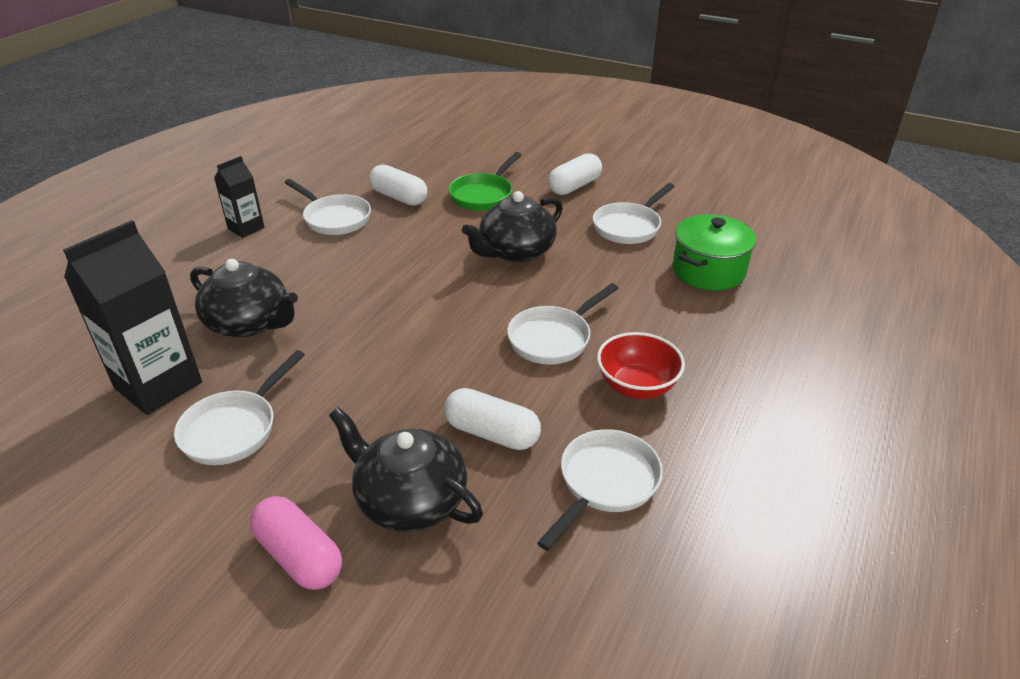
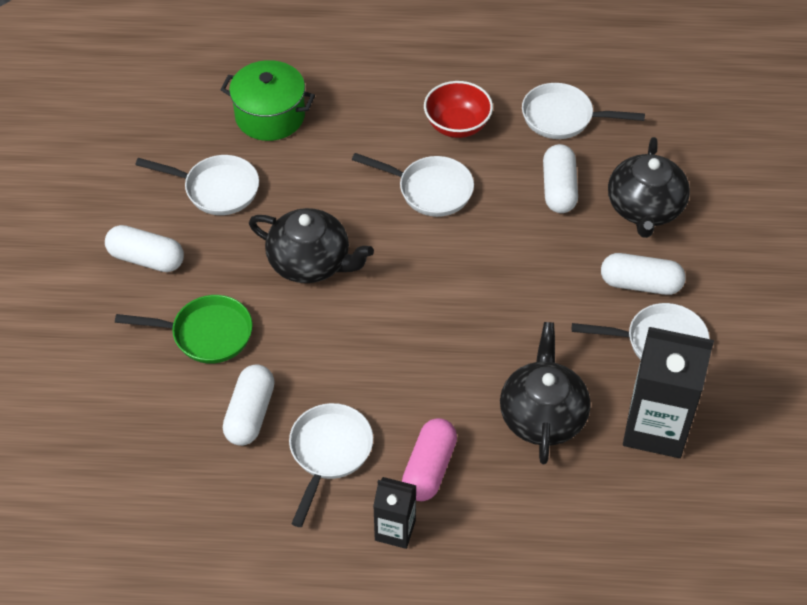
camera: 115 degrees left, 15 degrees up
pink capsule [250,496,342,590] -> pink capsule moved to [402,418,457,501]
none -> white capsule [601,253,686,295]

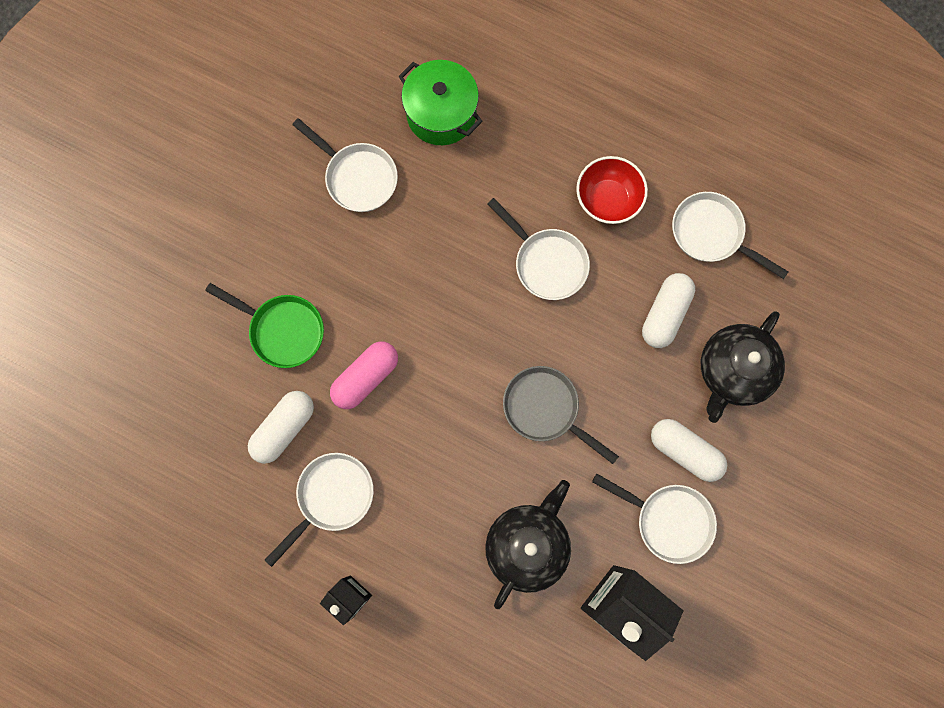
camera: 25 degrees right, 25 degrees up
white capsule [105,225,184,272] -> none
black teapot [249,208,374,283] -> none
pink capsule [402,418,457,501] -> pink capsule moved to [330,342,398,409]
none -> grey pan [503,366,619,464]

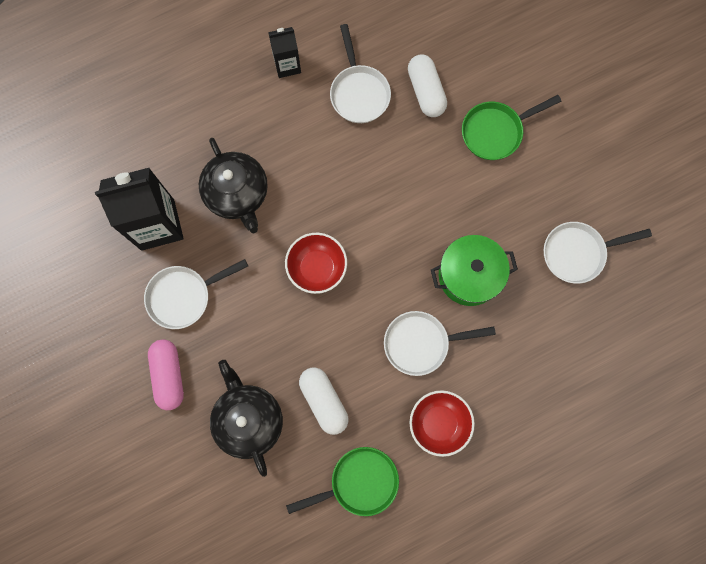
camera: 125 degrees right, 0 degrees up
pink capsule [330,342,398,409] -> pink capsule moved to [148,339,184,410]
green pot [399,60,483,145] -> green pot moved to [431,235,518,306]
grey pan [503,366,619,464] -> red bowl [285,233,347,294]
white capsule [651,419,727,482] -> none
white pan [672,192,788,279] -> green pan [286,447,399,516]

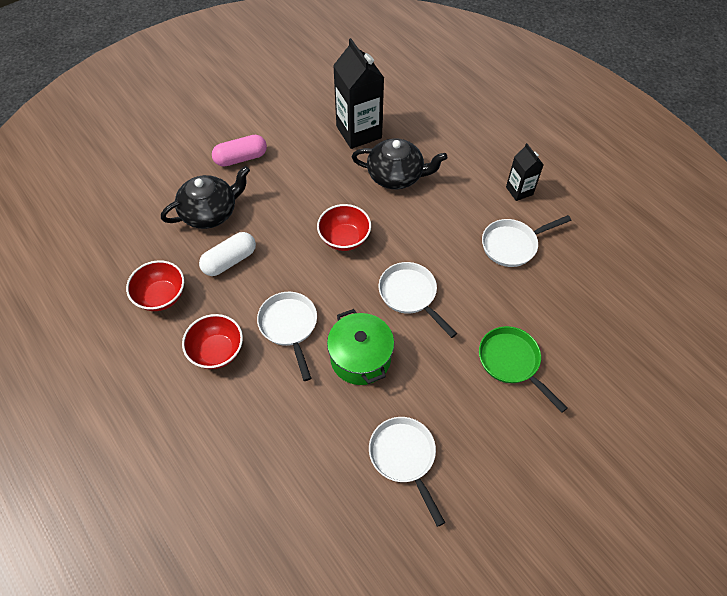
camera: 80 degrees right, 20 degrees down
white pan [144,259,248,329] -> white pan moved to [379,262,457,338]
black teapot [199,138,268,233] -> black teapot turned 135 degrees counterclockwise [352,138,447,189]
green pan [286,447,399,516] -> red bowl [126,260,184,311]
white capsule [408,54,447,117] -> none

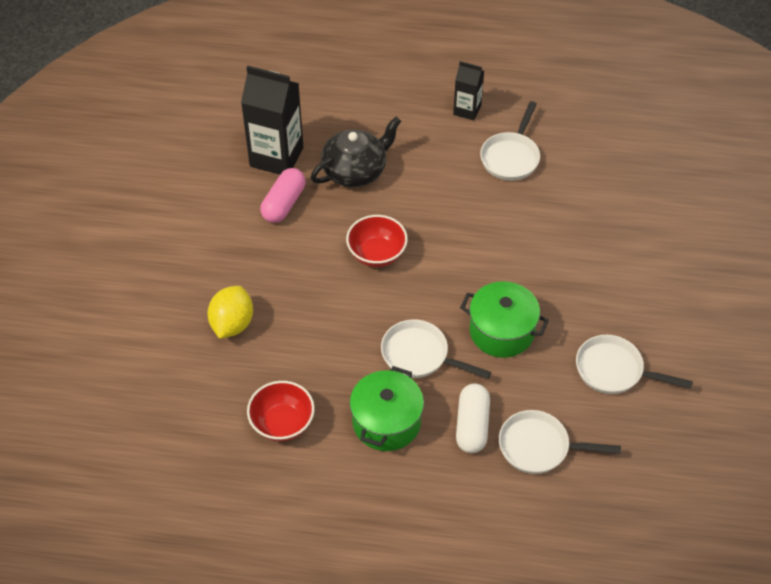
camera: 45 degrees left, 5 degrees down
black teapot [161,166,250,229] -> yellow lemon [208,286,253,339]
red bowl [182,314,243,369] -> green pot [350,366,424,451]
white capsule [199,232,256,276] -> white capsule moved to [456,384,490,453]
pink capsule [212,135,267,167] -> pink capsule moved to [260,168,306,223]
white pan [379,262,457,338] -> white pan moved to [499,410,621,474]
green pan [479,326,567,413] -> none

